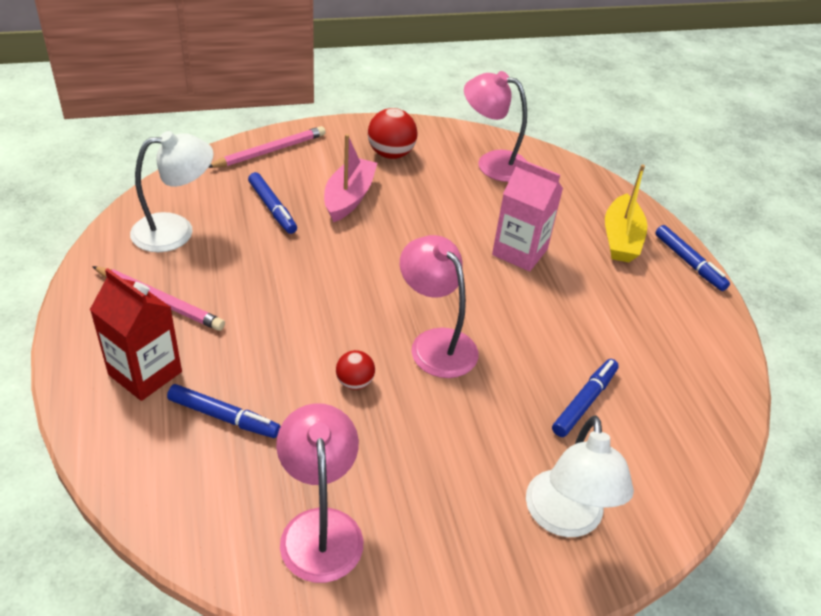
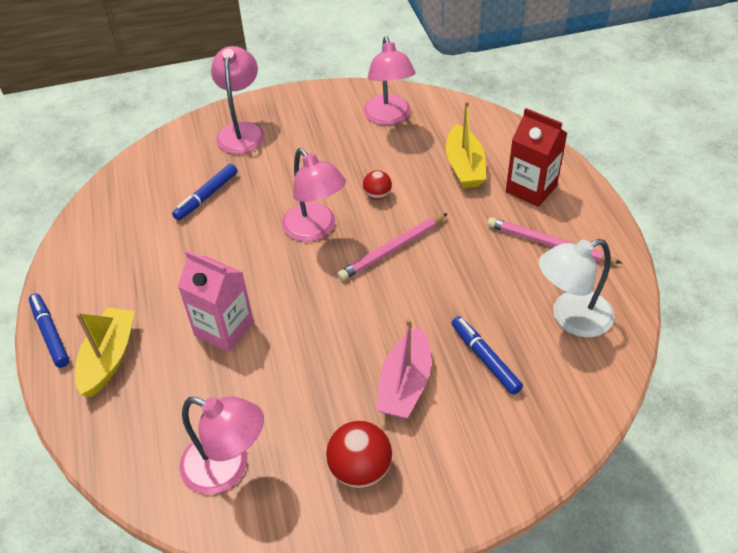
camera: 175 degrees left, 5 degrees up
blue marker [167,384,281,438] -> yellow boat [446,101,486,188]
pink pencil [208,126,326,168] -> pink pencil moved to [337,213,448,281]
white lamp [526,415,634,537] -> pink lamp [211,46,265,154]

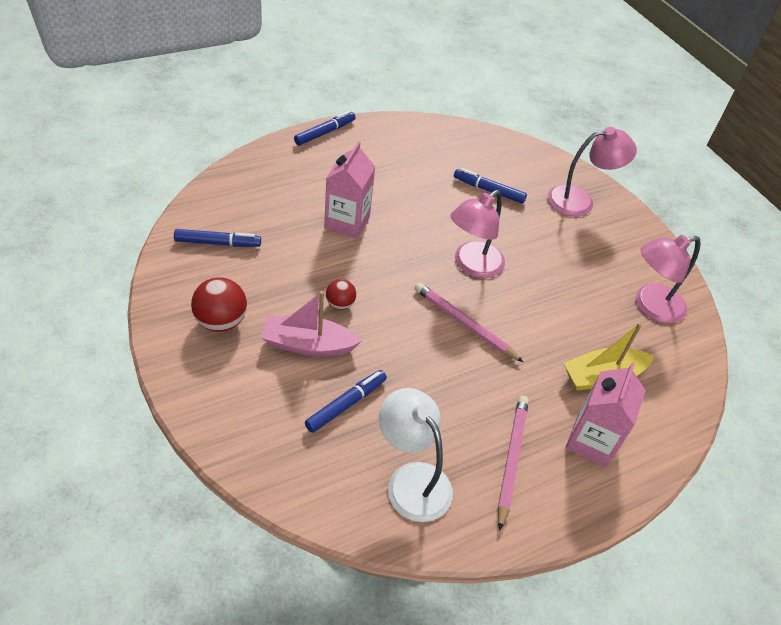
camera: 70 degrees right, 0 degrees up
yellow boat [75,308,135,397] -> none
pink lamp [179,396,264,494] -> blue marker [174,229,261,247]
red ball [363,170,392,200] -> red ball moved to [326,279,356,310]
red carton [506,108,568,207] -> pink carton [565,363,646,467]

